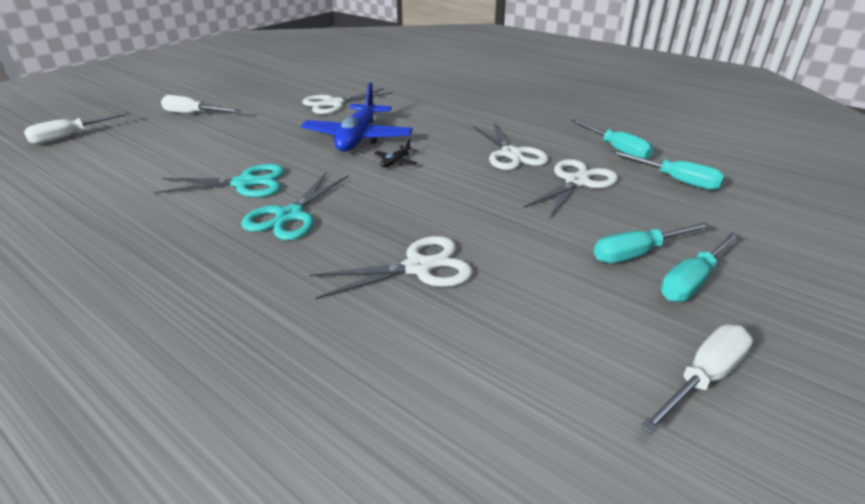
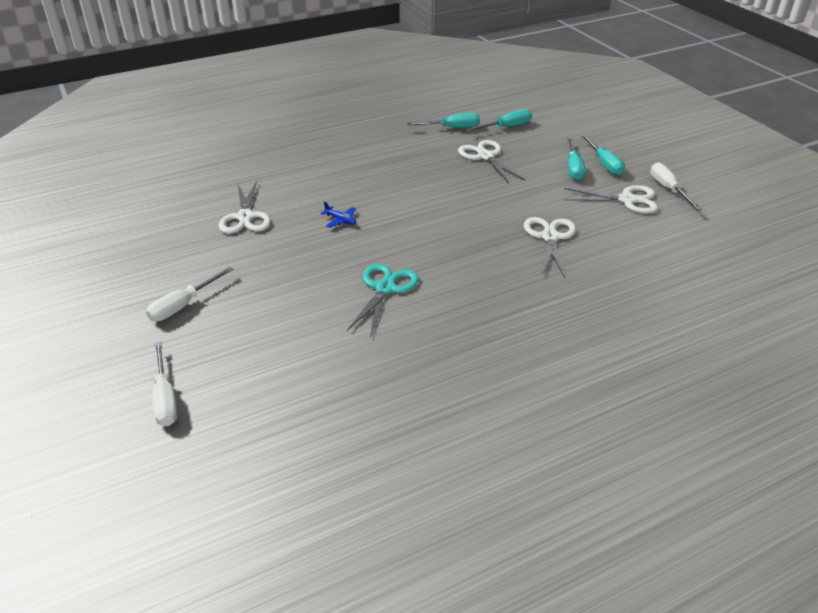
camera: 65 degrees left, 5 degrees up
turquoise scissors [241,173,349,240] -> none
blue plane [301,83,413,152] -> blue plane [321,202,356,228], size x0.41
black plane [374,138,417,168] -> none
white scissors [473,123,549,170] -> white scissors moved to [564,185,658,214]

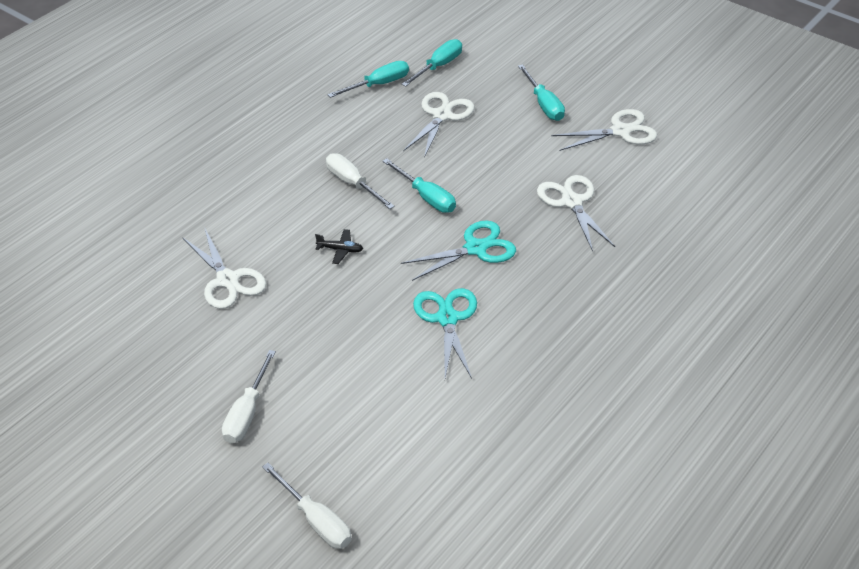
camera: 25 degrees left, 5 degrees up
blue plane [321,202,356,228] -> black plane [315,229,363,264]
white scissors [458,140,525,183] -> white scissors turned 75 degrees clockwise [403,92,475,158]
turquoise screwdriver [580,134,625,175] -> turquoise screwdriver moved to [382,158,456,213]
white screwdriver [650,163,702,210] -> white screwdriver moved to [326,153,395,209]
none -> turquoise scissors [401,220,516,281]

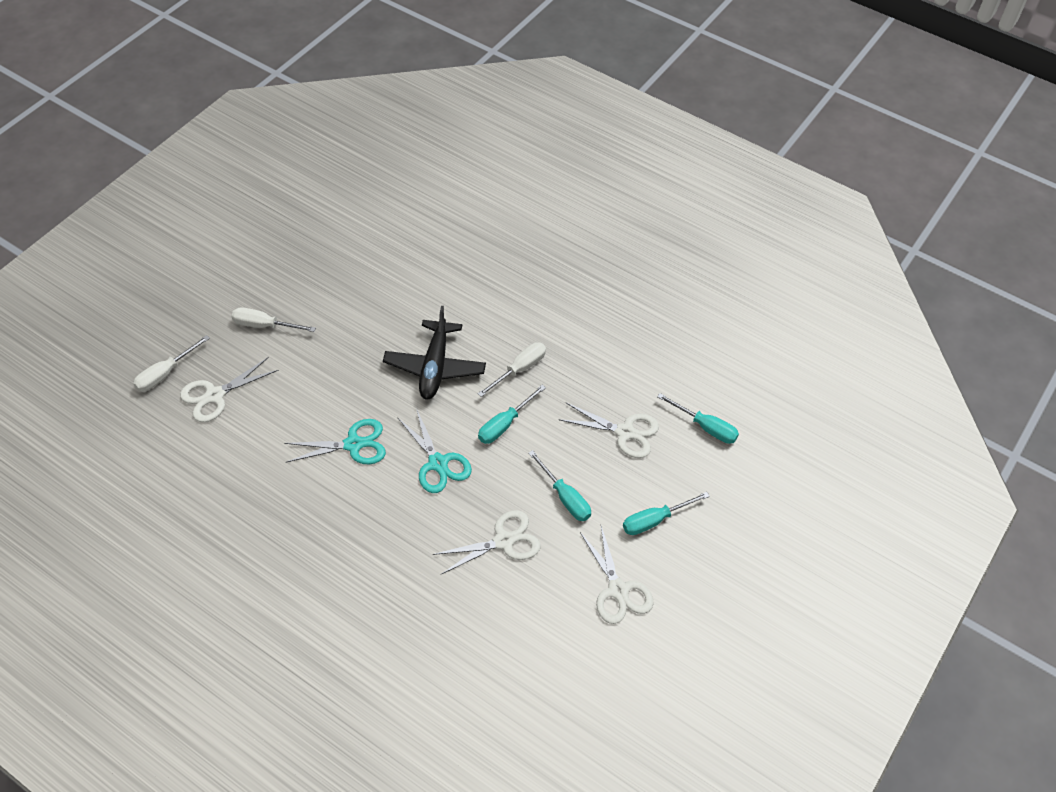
camera: 85 degrees right, 10 degrees up
white scissors [182,227,266,309] -> white scissors moved to [180,357,278,422]
black plane [315,229,363,264] -> black plane [383,306,486,399], size x2.45
turquoise screwdriver [327,61,409,98] -> turquoise screwdriver moved to [528,450,591,521]

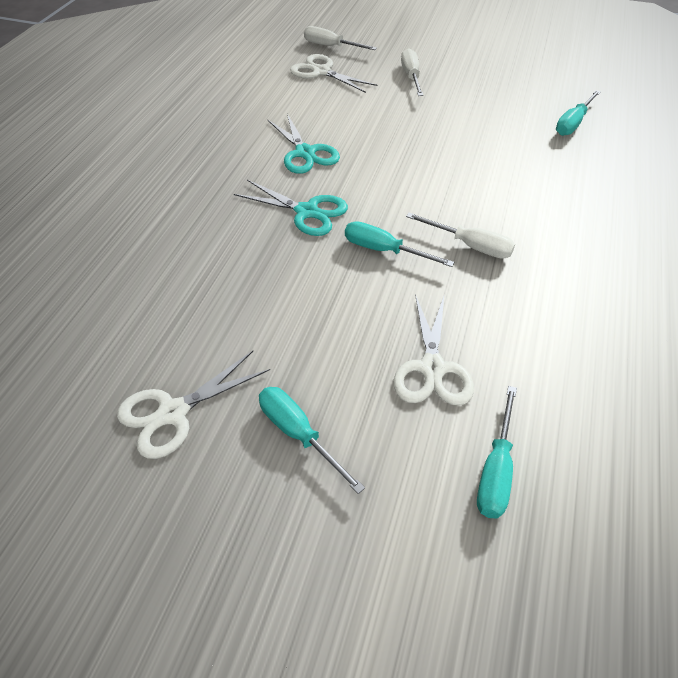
camera: 75 degrees right, 5 degrees down
black plane [383,306,486,399] -> none
turquoise scissors [397,408,472,493] -> turquoise scissors turned 105 degrees counterclockwise [234,180,348,236]
white scissors [432,510,541,575] -> none
turquoise screwdriver [528,450,591,521] -> turquoise screwdriver moved to [556,90,601,136]

